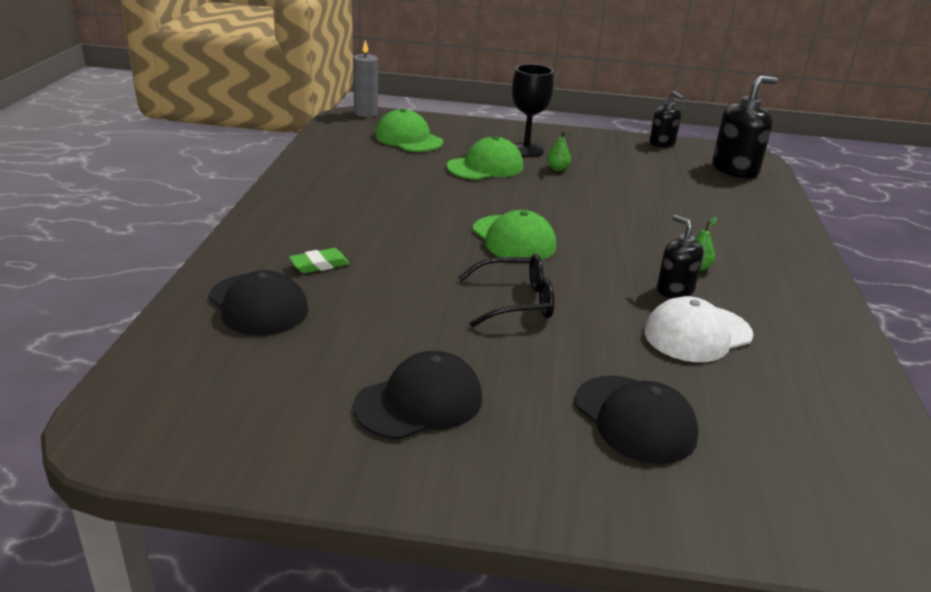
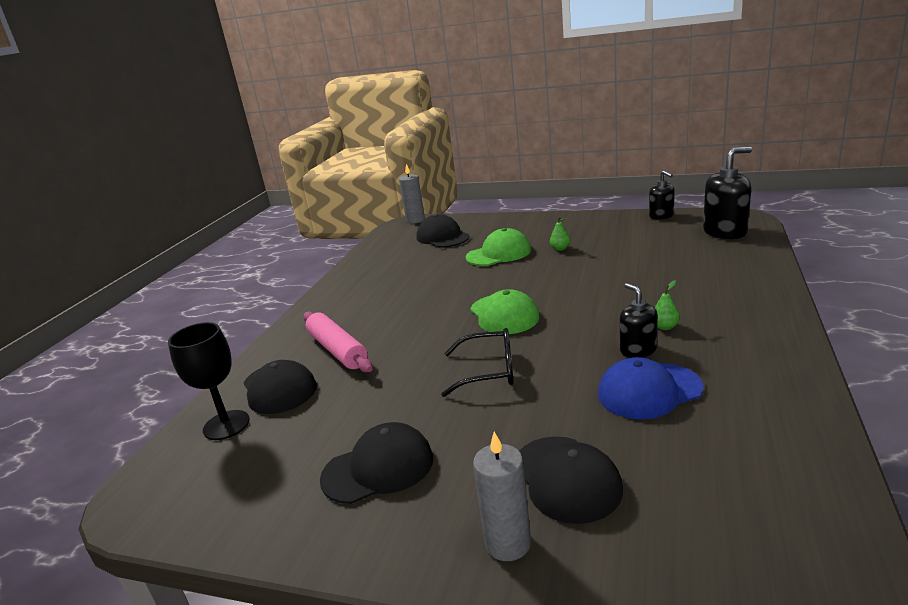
camera: 15 degrees right, 5 degrees down
green eraser [289,248,350,273] -> pink rolling pin [303,311,373,372]
green cap [375,109,443,152] -> black cap [416,214,469,248]
black goblet [512,64,554,157] -> black goblet moved to [168,322,250,440]
white cap [644,296,753,362] -> blue cap [598,357,703,420]
none -> grey candle [473,432,531,561]

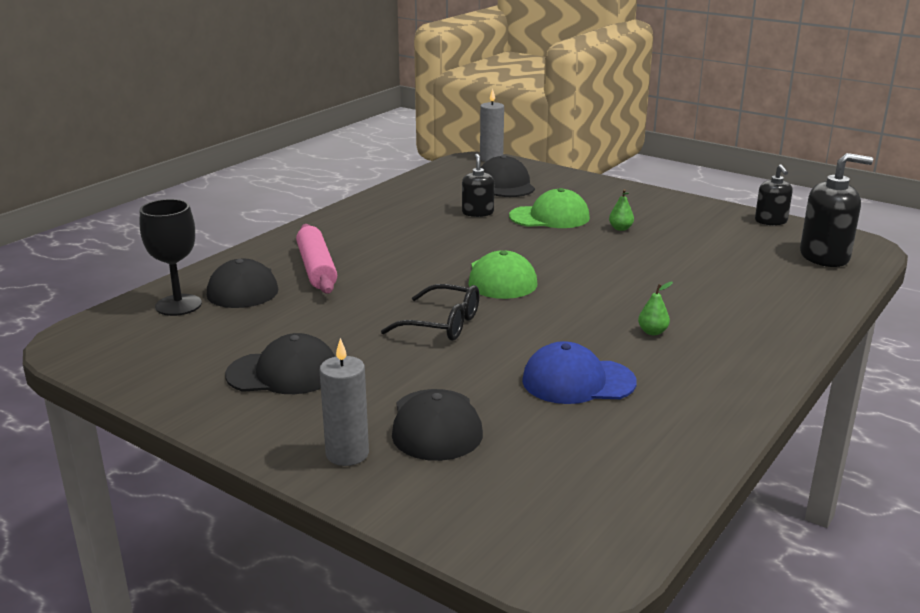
camera: 15 degrees right, 0 degrees up
black soap dispenser [620,283,658,358] -> black soap dispenser moved to [462,154,494,217]

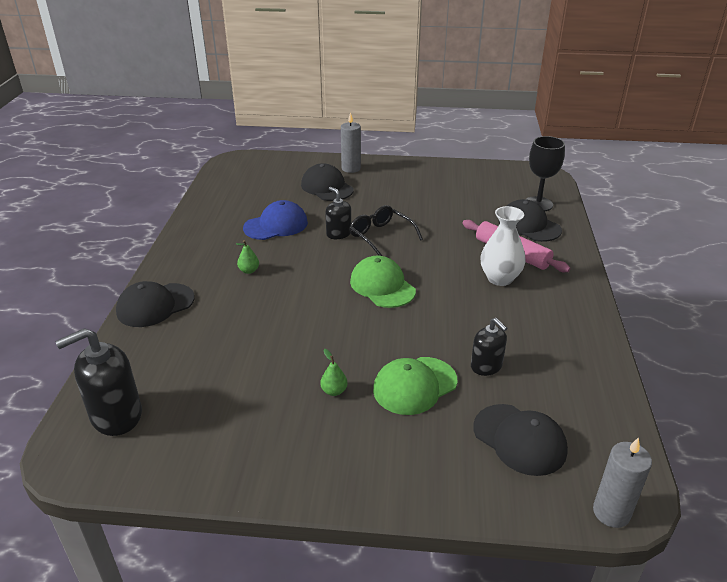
camera: 150 degrees right, 10 degrees up
black cap [225,333,335,394] -> black cap moved to [116,281,195,327]
black glasses [381,284,480,341] -> black glasses turned 60 degrees clockwise [350,205,423,256]
black soap dispenser [755,164,793,225] -> black soap dispenser moved to [325,187,351,239]
none -> white vase [480,206,526,286]

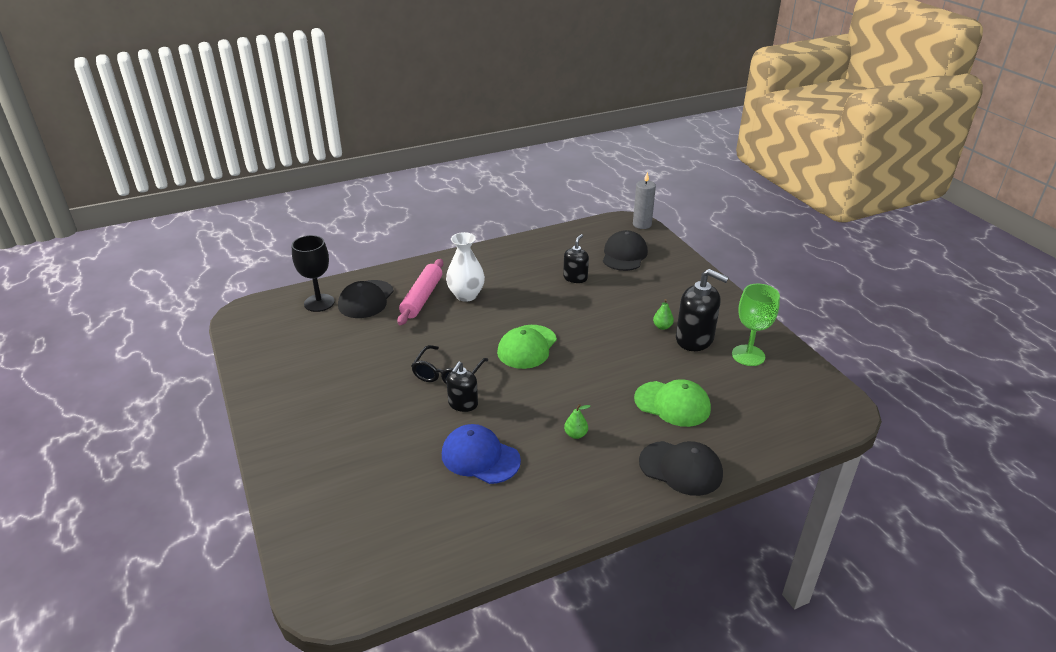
camera: 120 degrees left, 0 degrees up
black soap dispenser [55,328,142,436] -> black soap dispenser moved to [676,269,729,351]
black cap [301,163,354,201] -> none
grey candle [341,112,361,173] -> none
green cap [373,357,458,415] -> green cap moved to [634,379,711,427]
none -> green goblet [732,284,780,366]

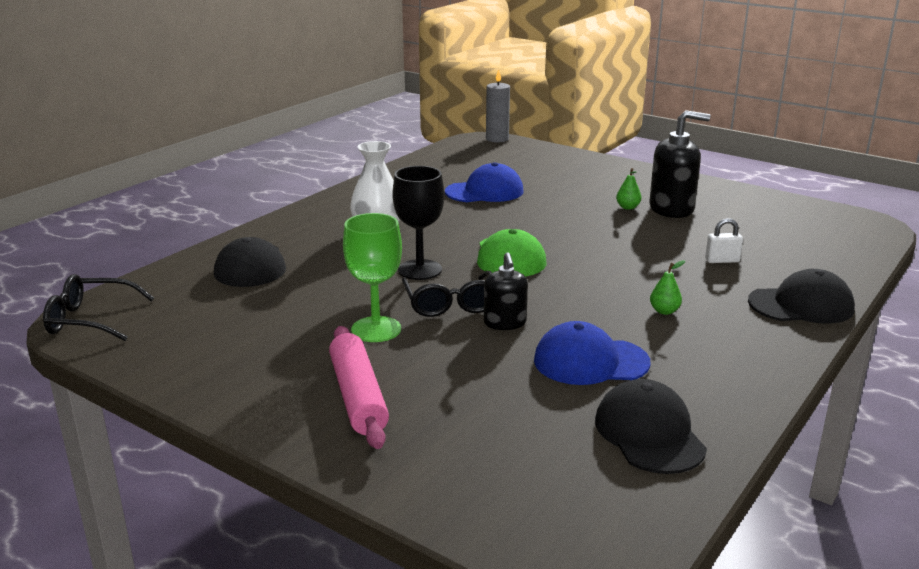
camera: 30 degrees left, 10 degrees down
black goblet [292,235,335,312] -> black goblet moved to [392,166,444,280]
pink rolling pin [397,259,443,325] -> pink rolling pin moved to [329,326,389,449]
black soap dispenser [563,234,589,283] -> blue cap [445,162,524,202]
black cap [603,230,648,271] -> black cap moved to [595,379,707,474]
green cap [634,379,711,427] -> white padlock [705,218,743,263]
green goblet [732,284,780,366] -> green goblet moved to [343,213,402,342]
none -> black glasses [43,274,154,341]

